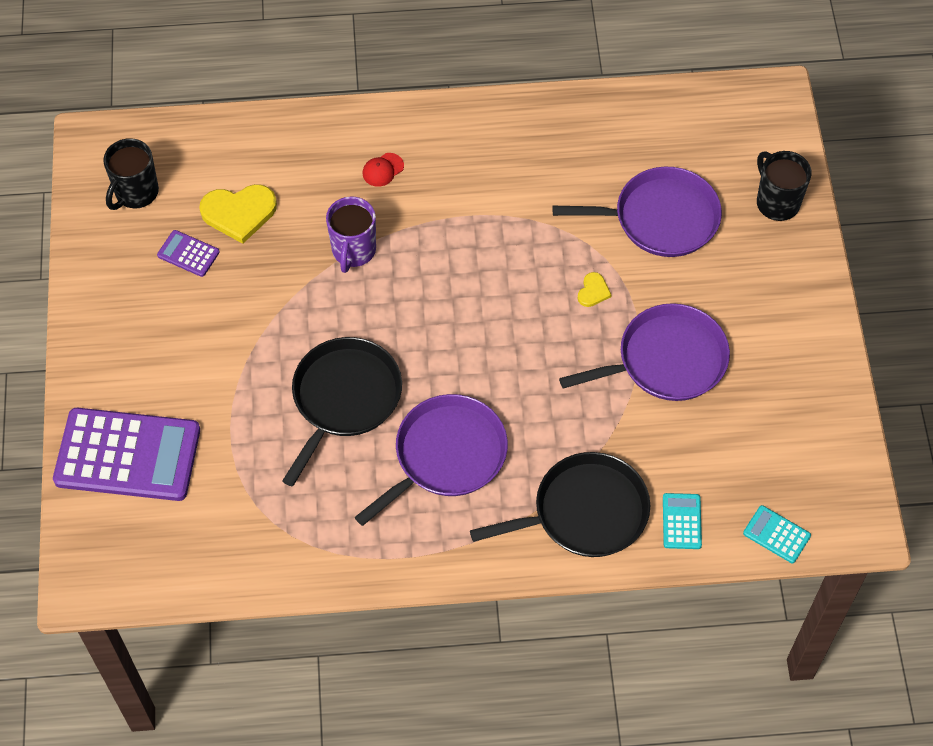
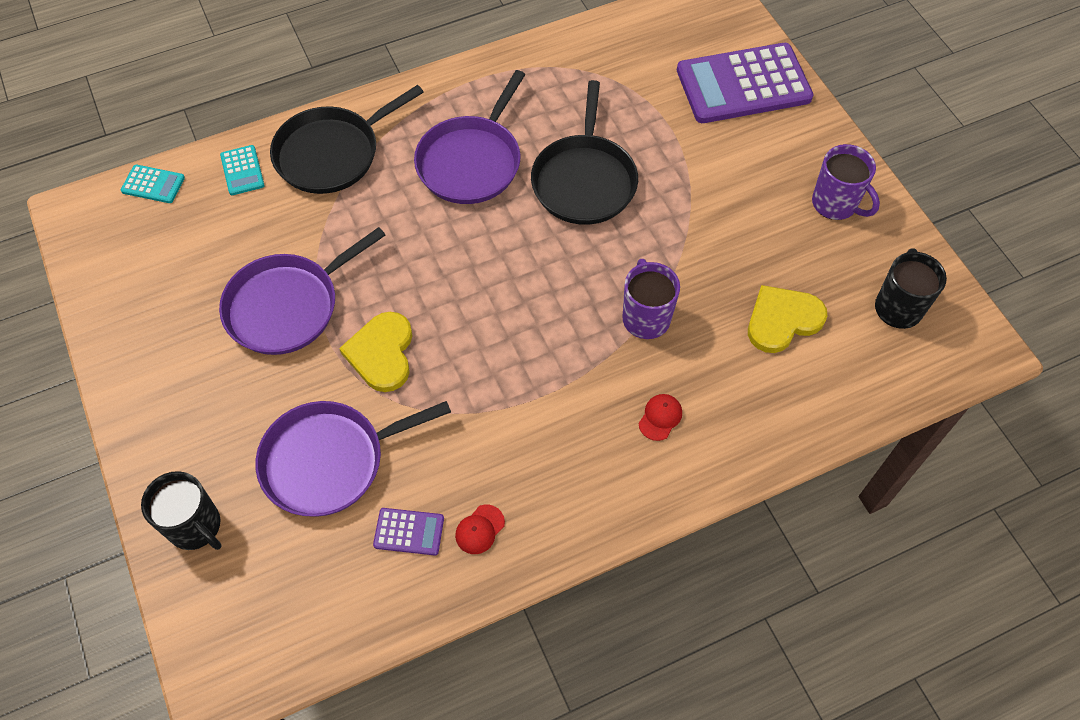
camera: 160 degrees right, 0 degrees up
purple calculator [157,230,220,277] -> purple calculator moved to [373,508,444,556]
yellow heart [577,272,612,307] -> yellow heart [339,312,413,392], size x2.01
none -> red cap [455,505,505,554]
none -> purple mug [812,144,880,220]

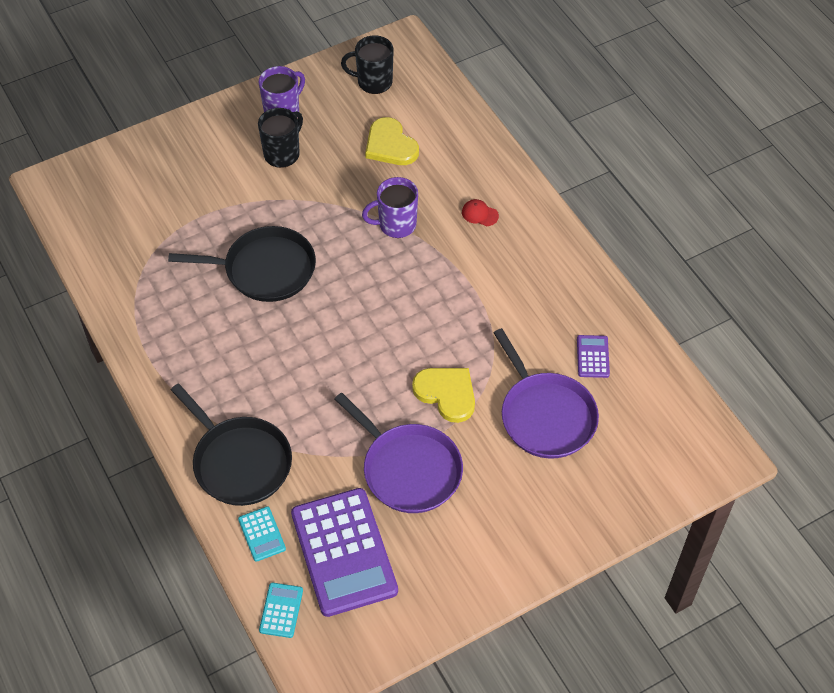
camera: 95 degrees left, 5 degrees down
black mug [141,471,222,550] -> black mug moved to [258,108,303,168]
turquoise calculator [220,145,264,195] -> turquoise calculator turned 90 degrees clockwise [238,506,286,562]
yellow heart [339,312,413,392] -> yellow heart turned 135 degrees counterclockwise [412,368,475,423]
purple pan [414,70,525,204] -> none
red cap [455,505,505,554] -> none
purple calculator [677,43,813,123] -> purple calculator moved to [291,488,398,617]

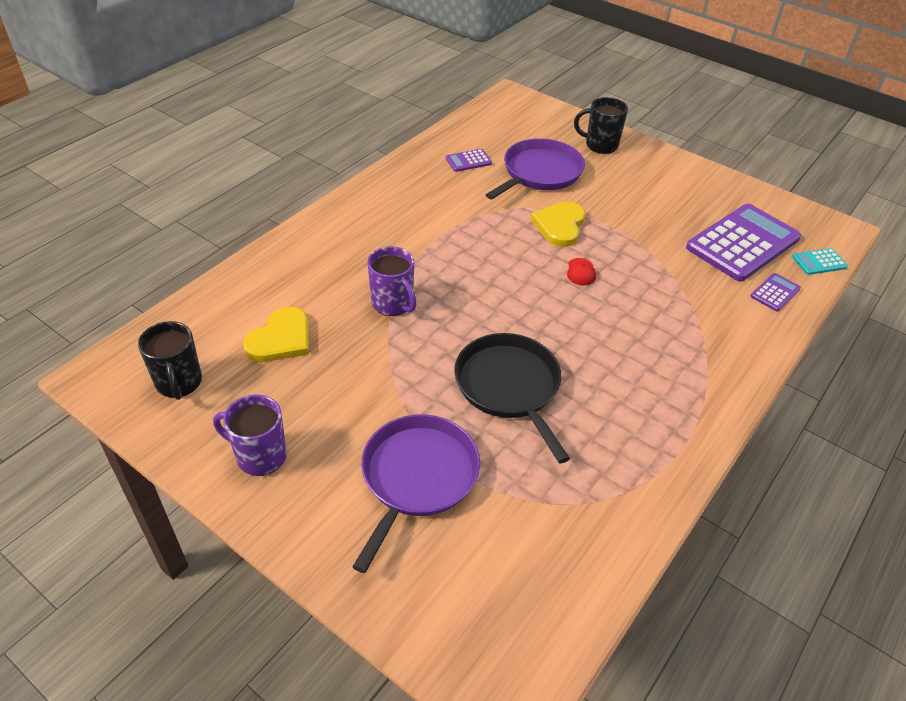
camera: 115 degrees left, 10 degrees down
black pan [171,384,292,506] -> none
turquoise calculator [238,506,286,562] -> purple calculator [751,273,801,311]
black mug [258,108,303,168] -> black mug moved to [574,97,628,154]
purple pan [335,392,463,513] -> purple pan moved to [352,414,480,573]
red cap [462,199,499,226] -> red cap moved to [567,258,596,285]

